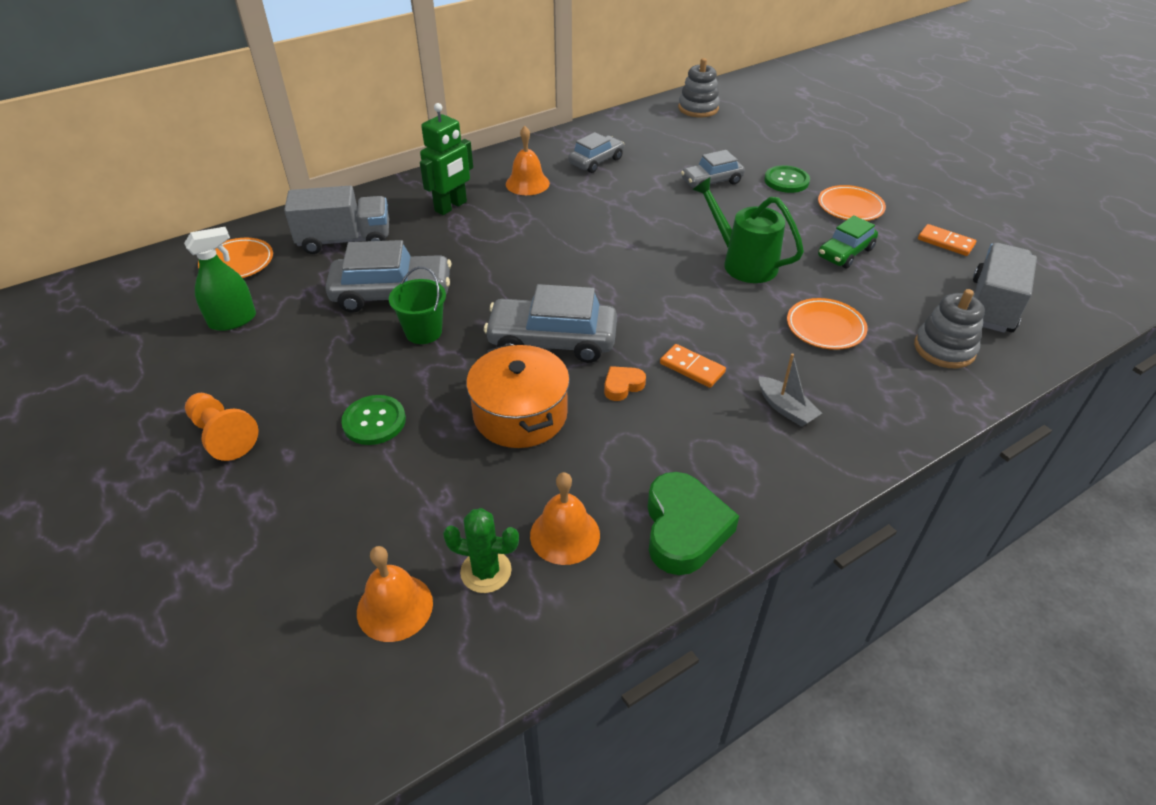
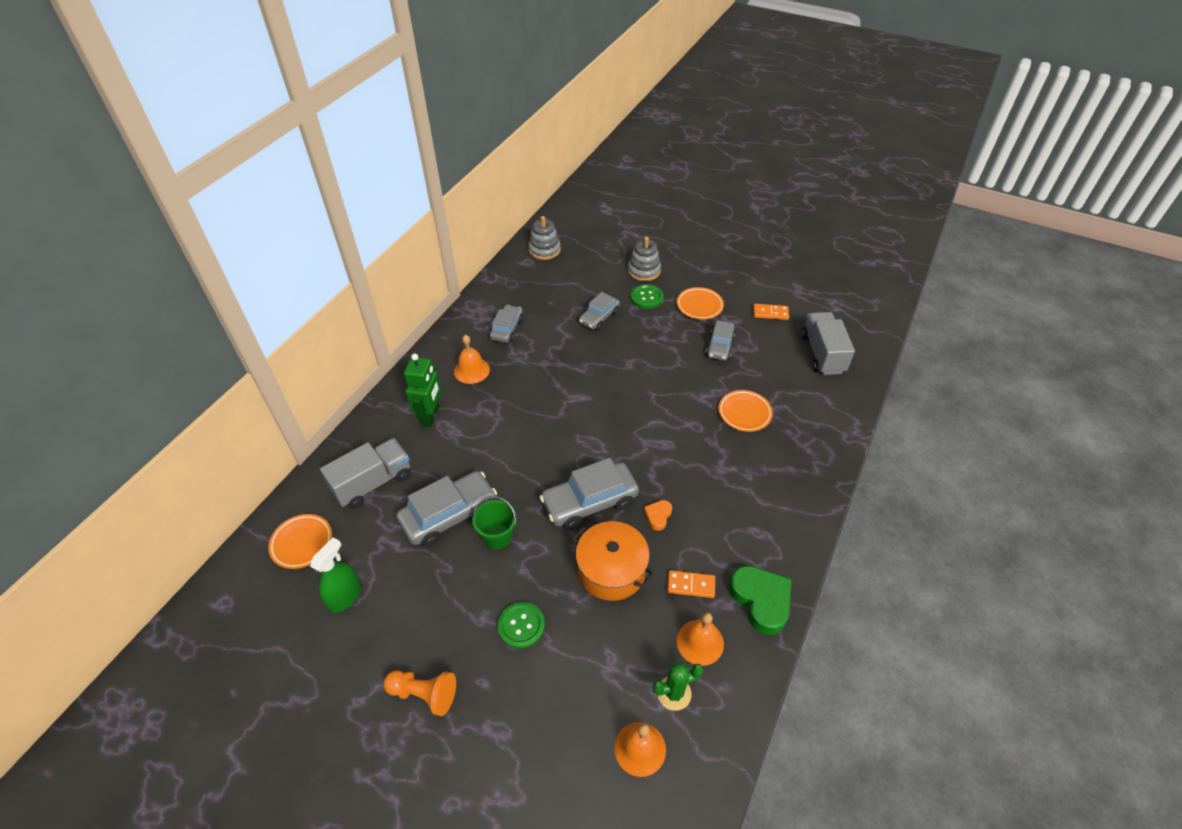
camera: 30 degrees left, 5 degrees up
orange domino [660,344,726,388] -> orange domino moved to [667,570,715,598]
green watering can [692,177,804,283] -> none
grey boat [759,353,822,427] -> none
green car [818,215,878,268] -> grey car [706,320,735,361]
grey stacking toy [914,289,985,368] -> grey stacking toy moved to [628,237,661,281]

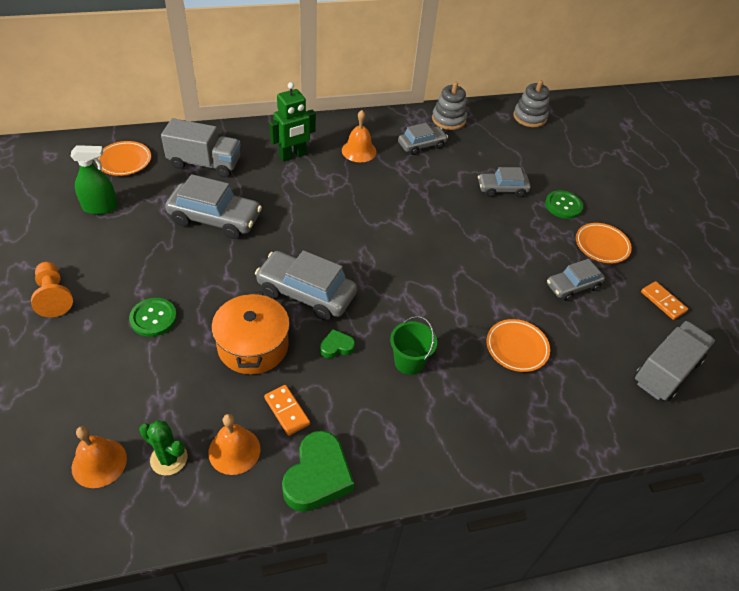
camera: 45 degrees right, 0 degrees up
green bucket [472,496,516,549] -> green bucket moved to [390,316,437,375]
grey stacking toy [628,237,661,281] -> grey stacking toy moved to [432,82,467,130]
orange heart [644,500,672,531] -> green heart [320,329,355,358]

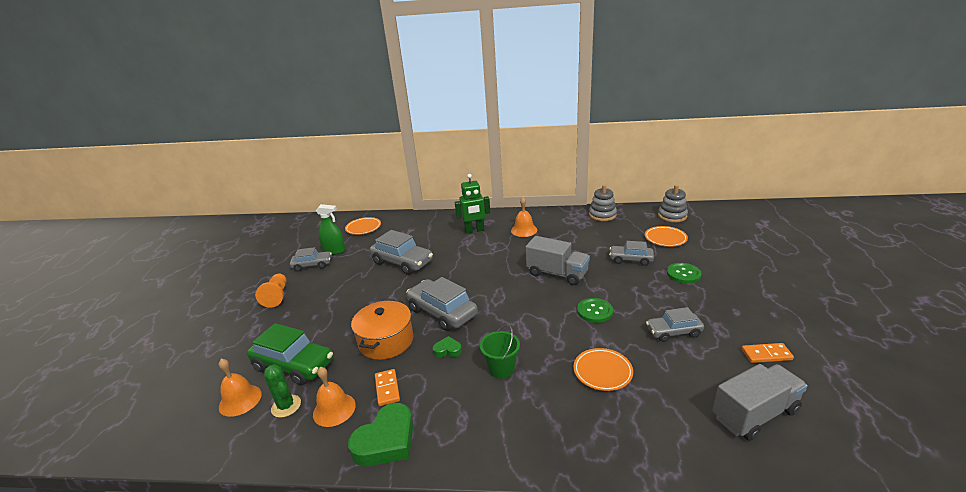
camera: 25 degrees right, 20 degrees down
green button [129,298,177,337] -> green button moved to [577,298,613,323]
grey truck [161,118,241,178] -> grey truck moved to [525,236,590,285]
grey car [398,123,448,155] -> grey car moved to [290,247,332,272]
orange plate [576,223,632,263] -> orange plate moved to [645,226,688,247]
orange domino [641,281,688,320] -> orange domino turned 75 degrees counterclockwise [742,343,794,363]
none -> green car [247,323,333,385]

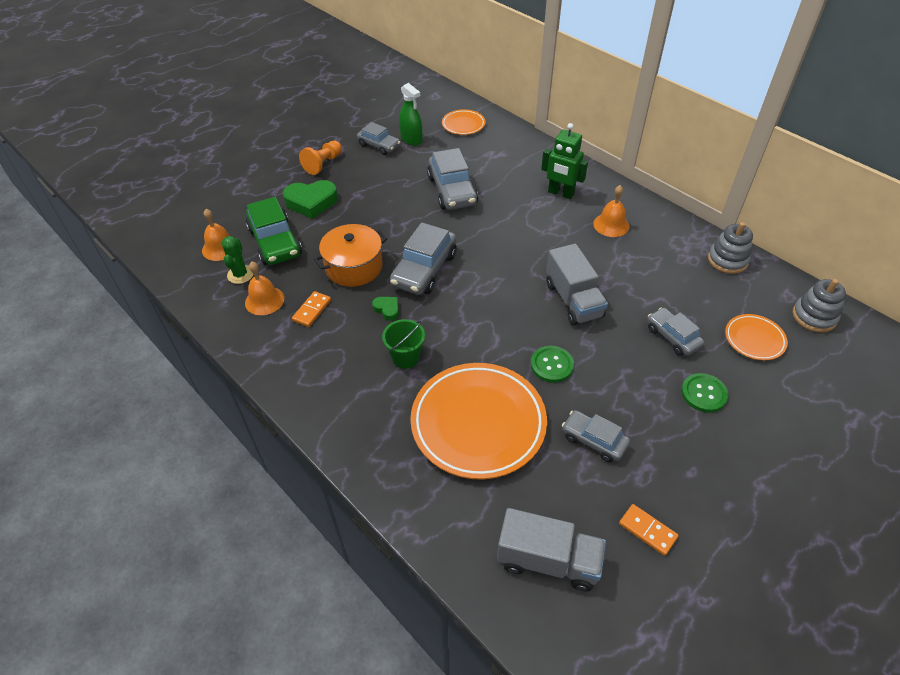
camera: 40 degrees right, 20 degrees up
green heart [348,403,413,466] -> green heart moved to [283,180,338,219]
grey car [406,277,478,331] -> grey car turned 150 degrees counterclockwise [390,222,457,295]
orange plate [573,348,633,391] -> orange plate [410,363,547,480], size x2.08

